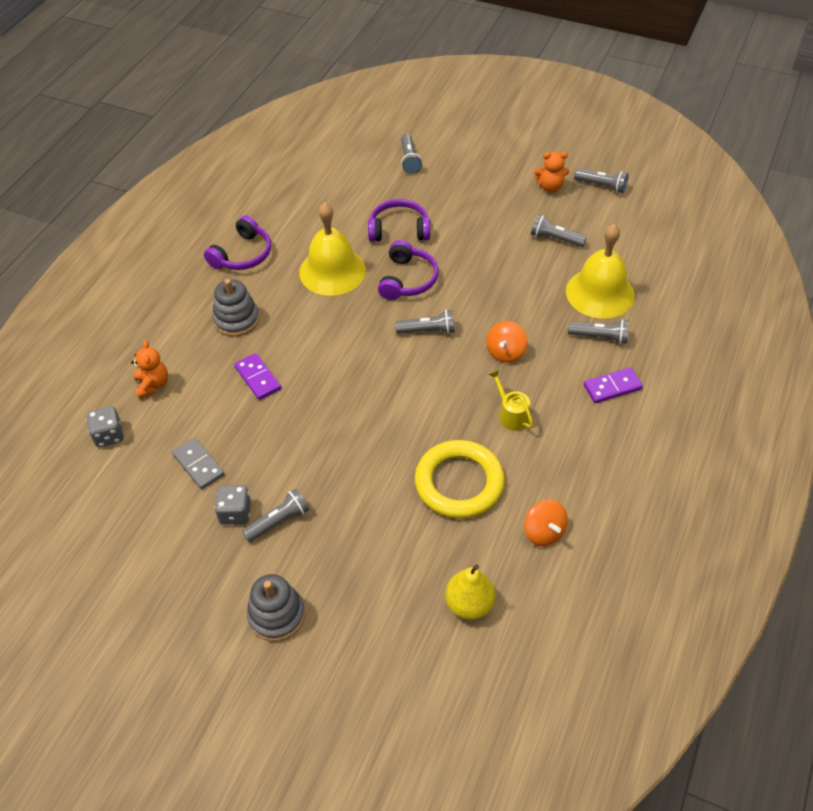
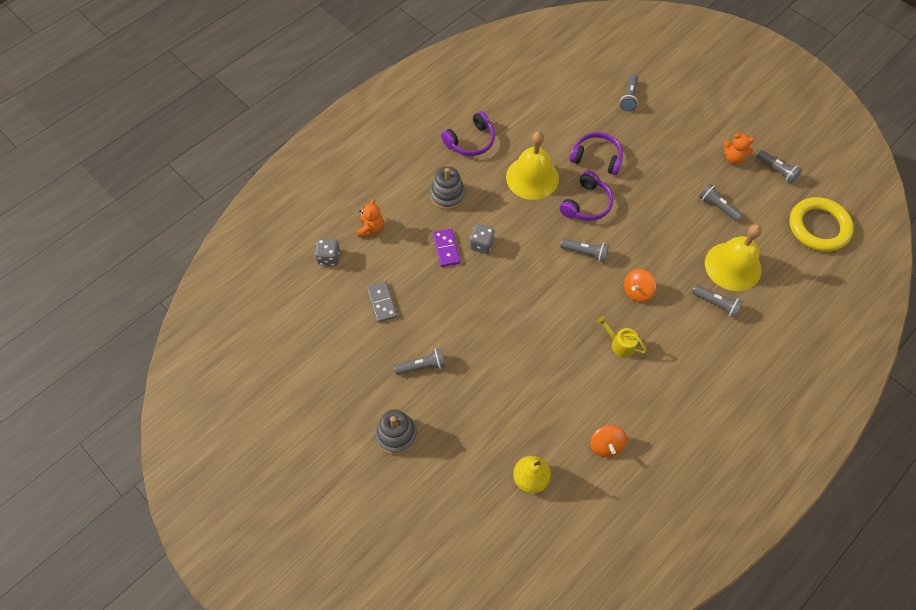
camera: 20 degrees right, 10 degrees up
grey dice [214,485,251,525] -> grey dice moved to [469,224,495,254]
yellow ring [415,440,505,519] -> yellow ring moved to [789,197,854,252]
yellow watering can [489,369,534,431] -> yellow watering can turned 45 degrees counterclockwise [597,316,647,358]
purple domino [584,367,643,403] -> none

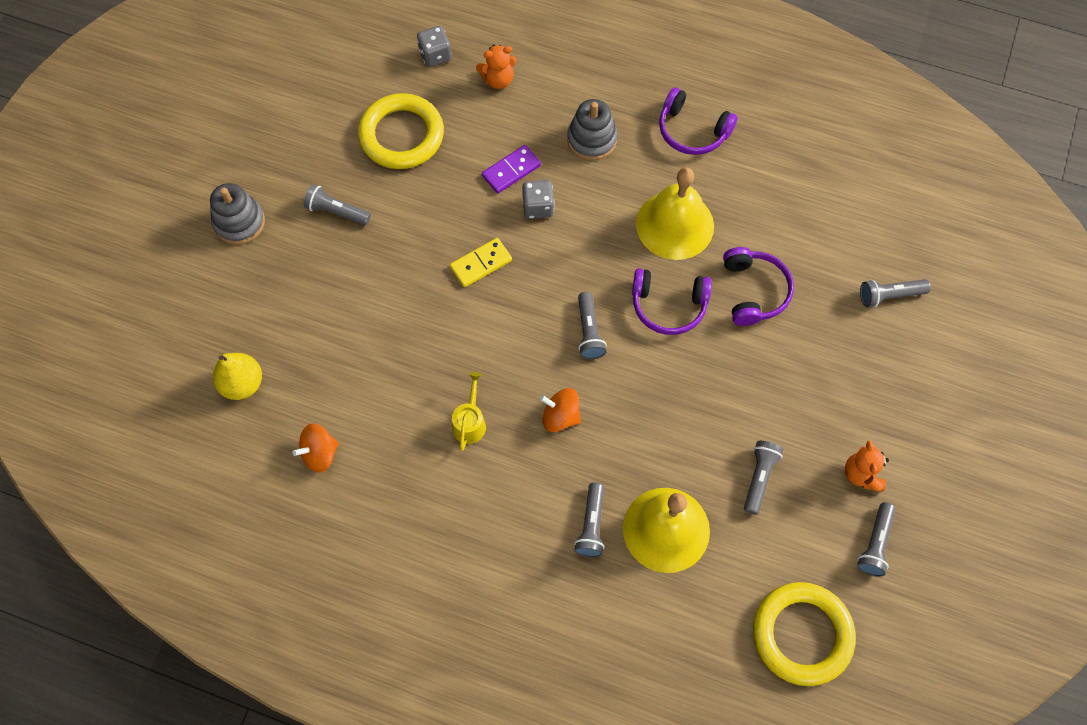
camera: 65 degrees right, 5 degrees up
grey domino [367,281,397,323] -> yellow ring [358,93,444,169]
grey flashlight [394,348,445,375] -> grey flashlight turned 150 degrees clockwise [304,184,371,225]
none -> yellow domino [450,238,512,287]

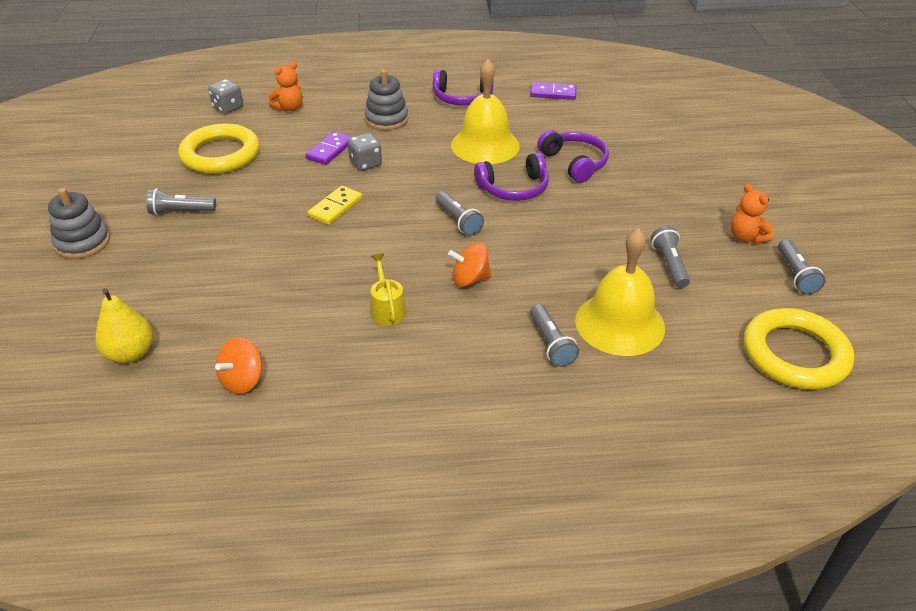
camera: 25 degrees left, 25 degrees down
grey flashlight [860,279,931,307] -> none
none -> purple domino [530,82,577,100]

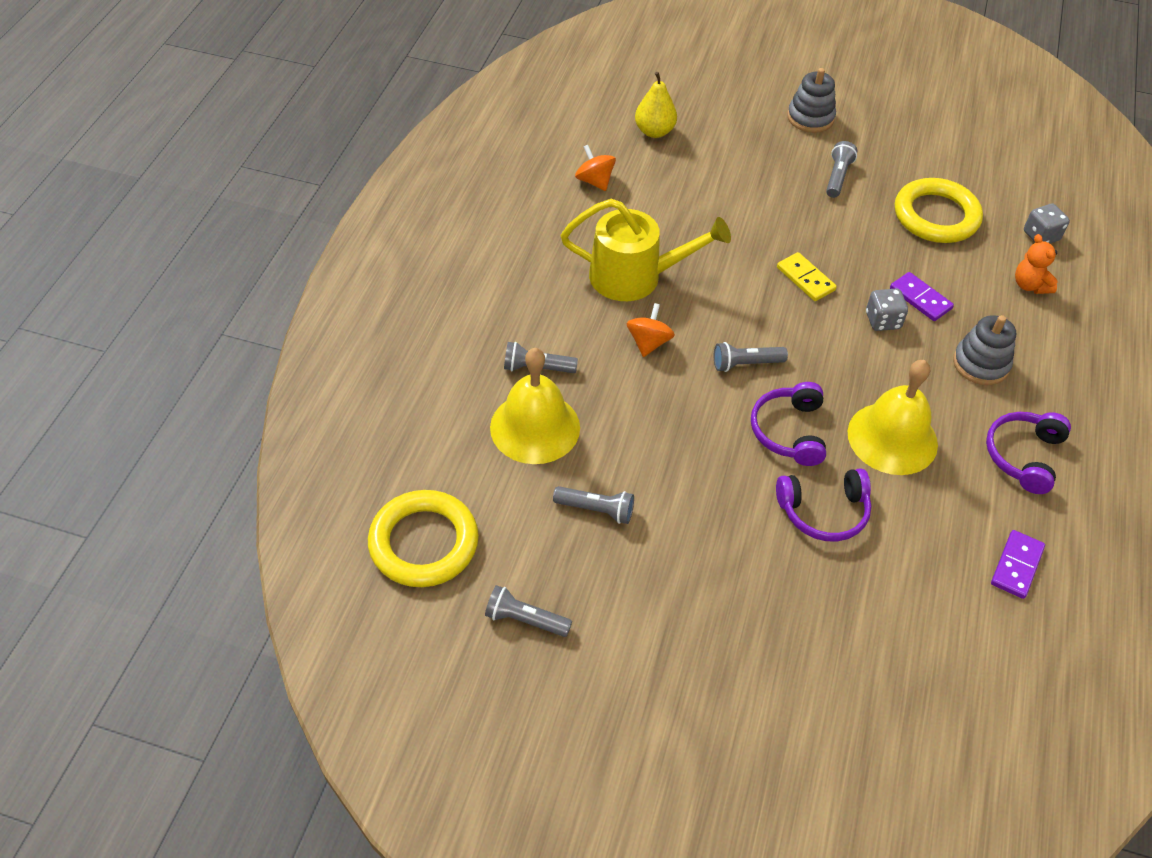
camera: 110 degrees right, 10 degrees up
yellow watering can [371,254,406,326] -> yellow watering can [561,199,731,301], size x2.13
orange teddy bear [731,184,774,244] -> none

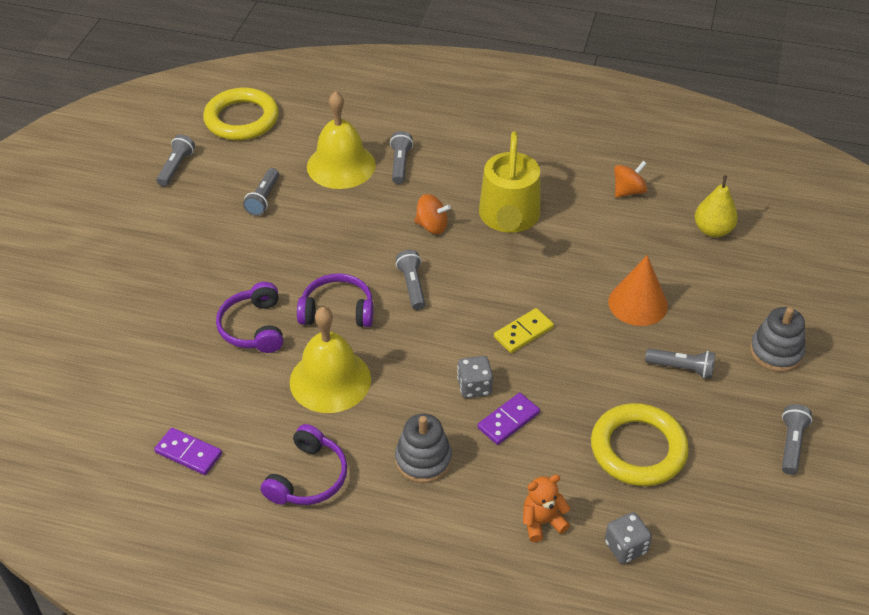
camera: 90 degrees right, 5 degrees down
purple headphones [986,412,1071,494] -> purple headphones turned 90 degrees clockwise [261,424,347,505]
none -> orange cone [608,255,668,326]
none -> grey flashlight [782,404,812,475]

